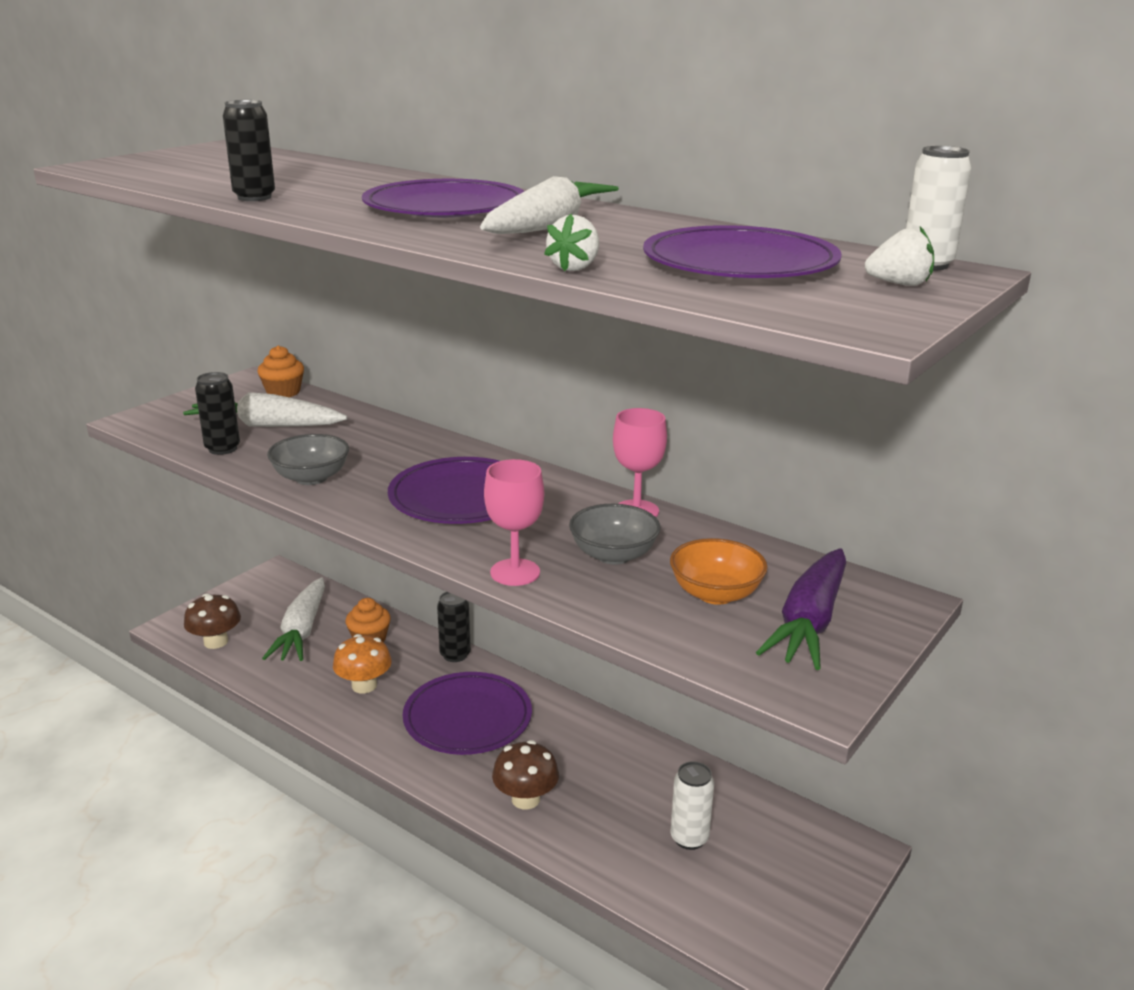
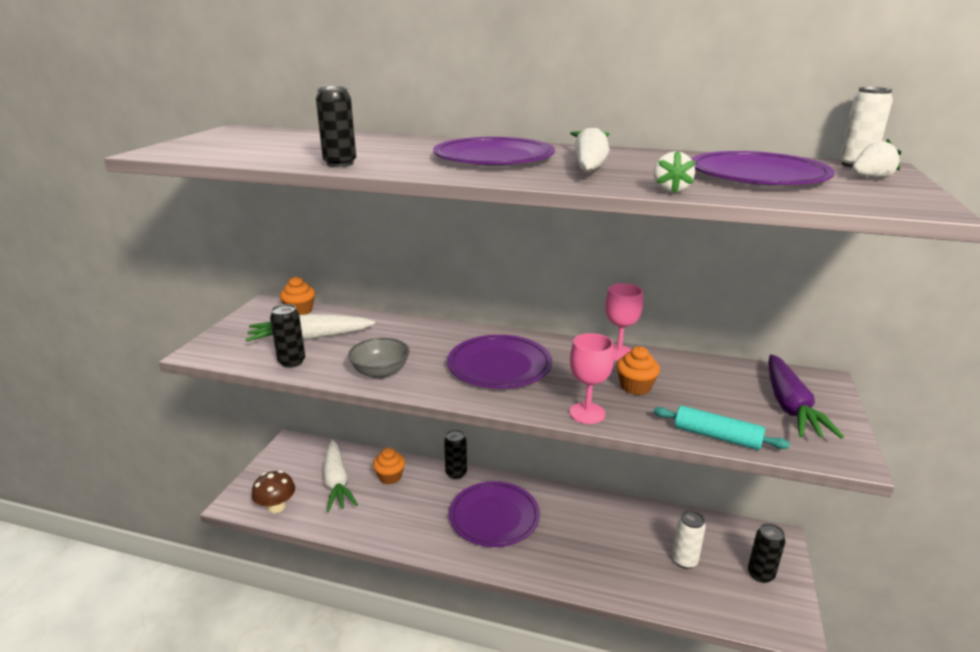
camera: 20 degrees left, 0 degrees up
orange mushroom [333,634,392,693] -> none
brown mushroom [492,740,559,809] -> none
grey bowl [569,504,661,565] -> orange cupcake [616,346,660,395]
orange bowl [670,538,768,605] -> none
none -> turquoise rolling pin [654,405,790,450]
none -> black can [748,523,785,583]

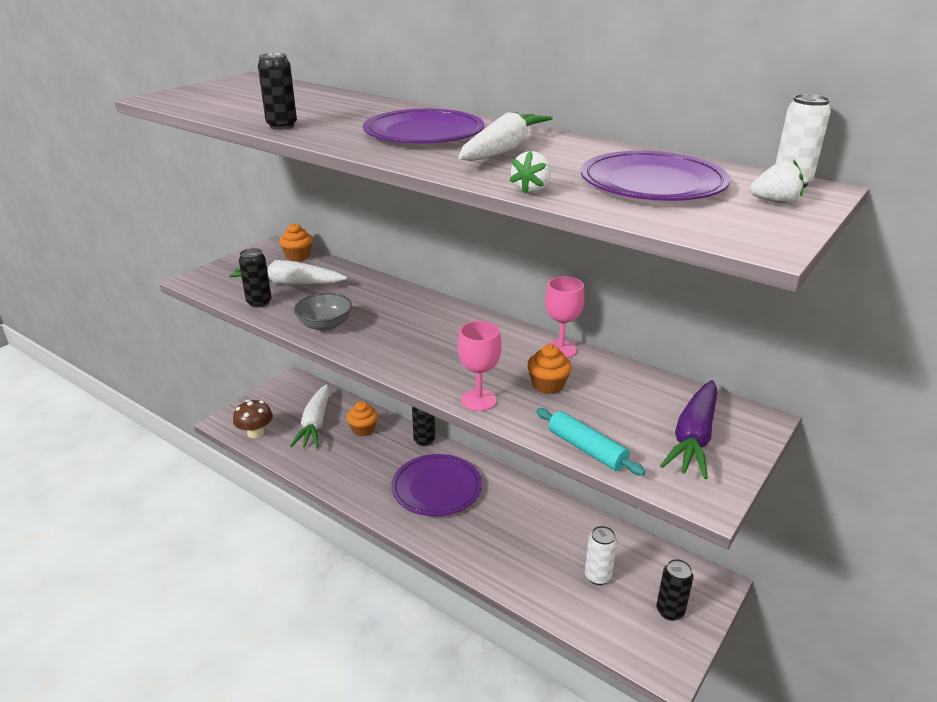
camera: 20 degrees right, 5 degrees up
purple plate [447,335,552,389] -> none

